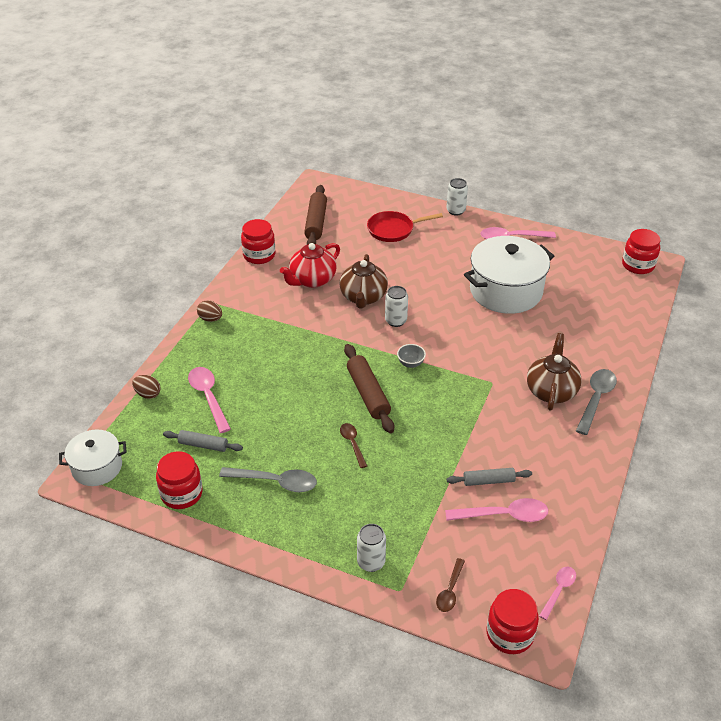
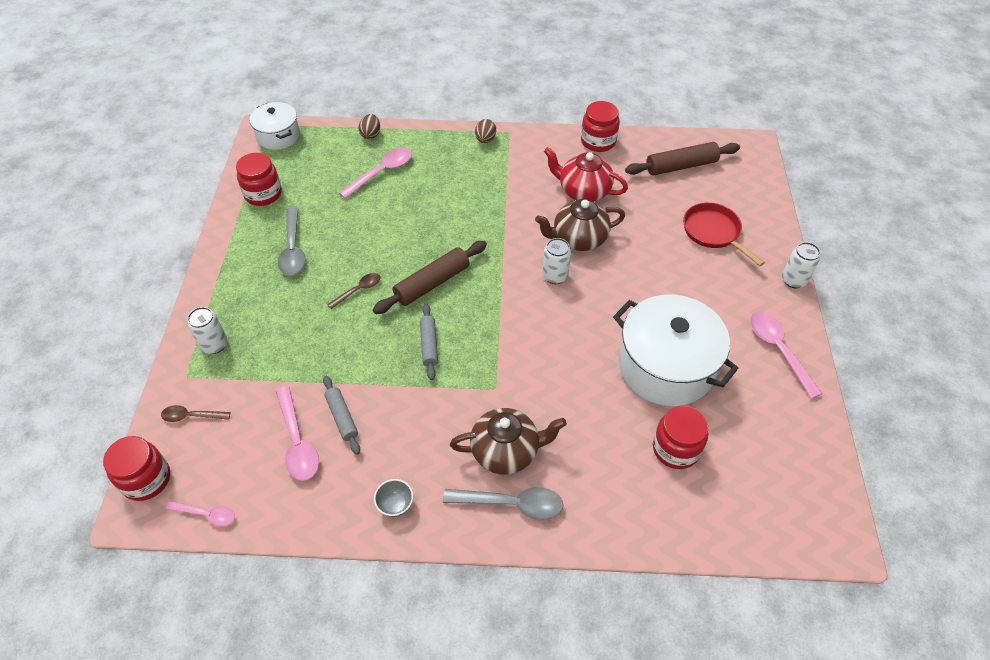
camera: 70 degrees right, 10 degrees up
grey rolling pin [163,430,243,452] -> grey rolling pin moved to [420,304,438,380]
grey bowl [397,344,426,368] -> grey bowl moved to [374,479,413,517]
red jar [622,229,660,274] -> red jar moved to [653,405,708,469]

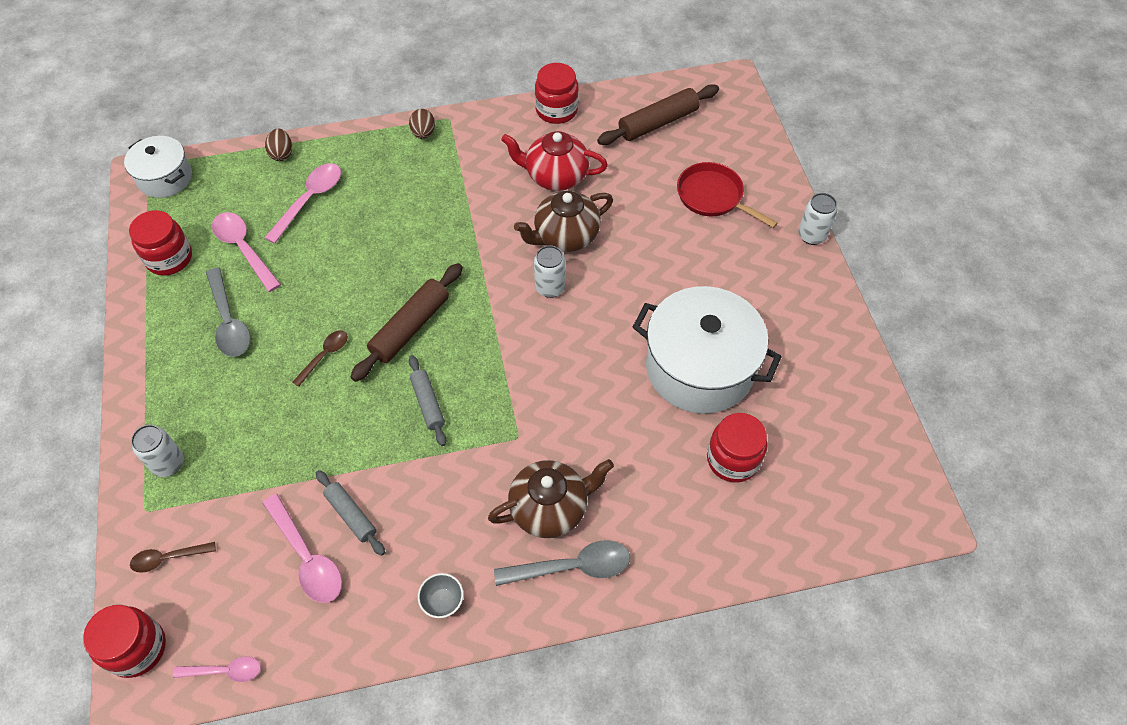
camera: 15 degrees left, 5 degrees up
pink spoon [750,312,822,399] -> pink spoon moved to [212,212,281,292]

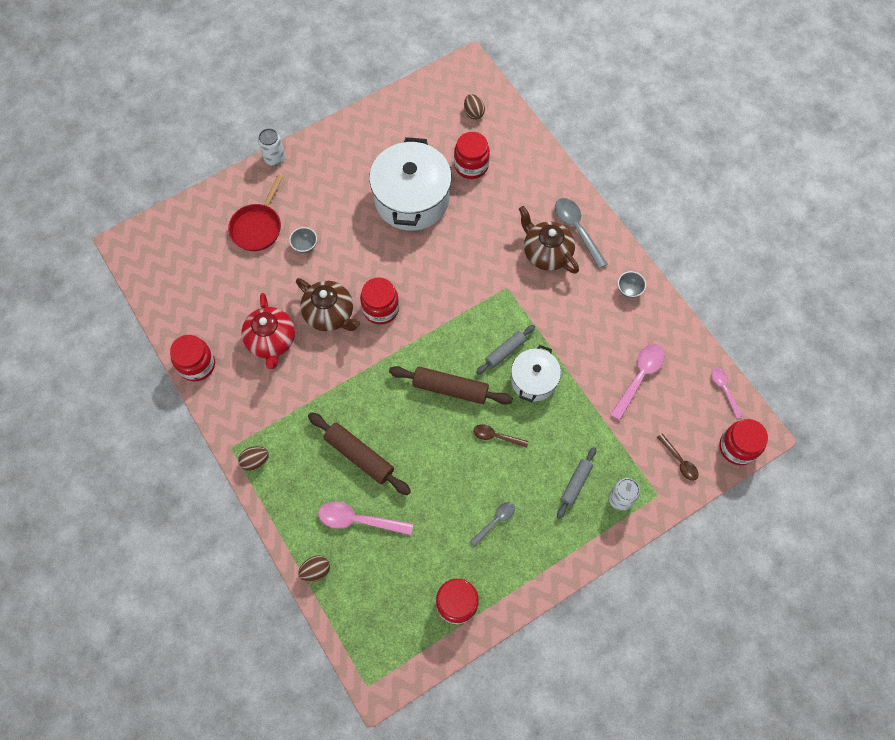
camera: 110 degrees left, 10 degrees up
white pot [124,136,192,198] -> white pot moved to [511,345,561,402]
grey spoon [206,267,251,357] -> grey spoon [469,502,515,547], size x0.61
pink spoon [212,212,281,292] -> none
grey rolling pin [316,470,385,556] -> grey rolling pin moved to [557,447,596,519]
white can [534,245,566,298] -> red jar [360,277,399,325]
brown rolling pin [597,84,719,145] -> brown rolling pin moved to [308,412,411,495]
none -> grey bowl [289,227,317,253]
none -> brown egg [464,94,485,120]

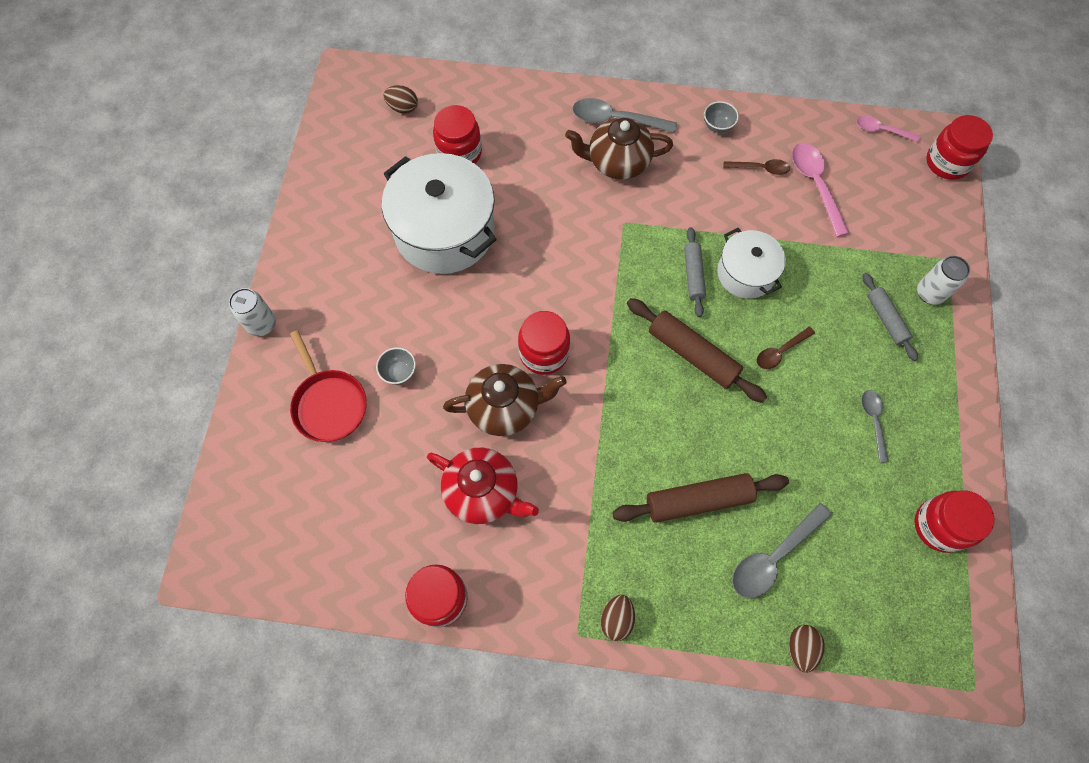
camera: 50 degrees left, 0 degrees up
pink spoon [318,501,413,535] -> grey spoon [732,503,832,598]
brown rolling pin [389,366,513,405] -> brown rolling pin turned 75 degrees clockwise [627,298,767,403]
brown spoon [657,434,699,481] -> brown spoon moved to [724,159,790,175]

